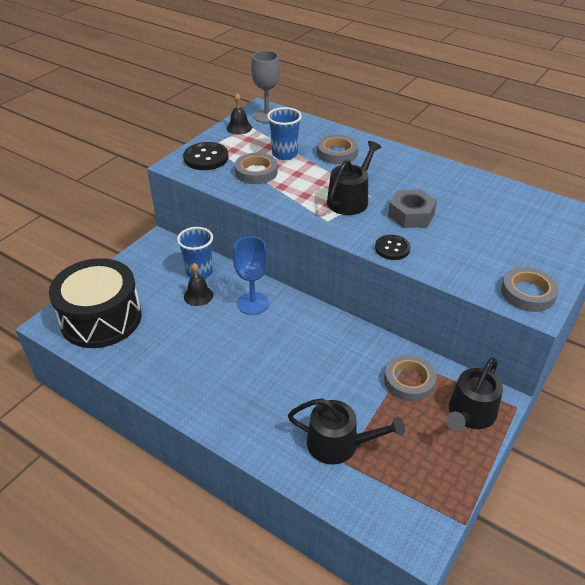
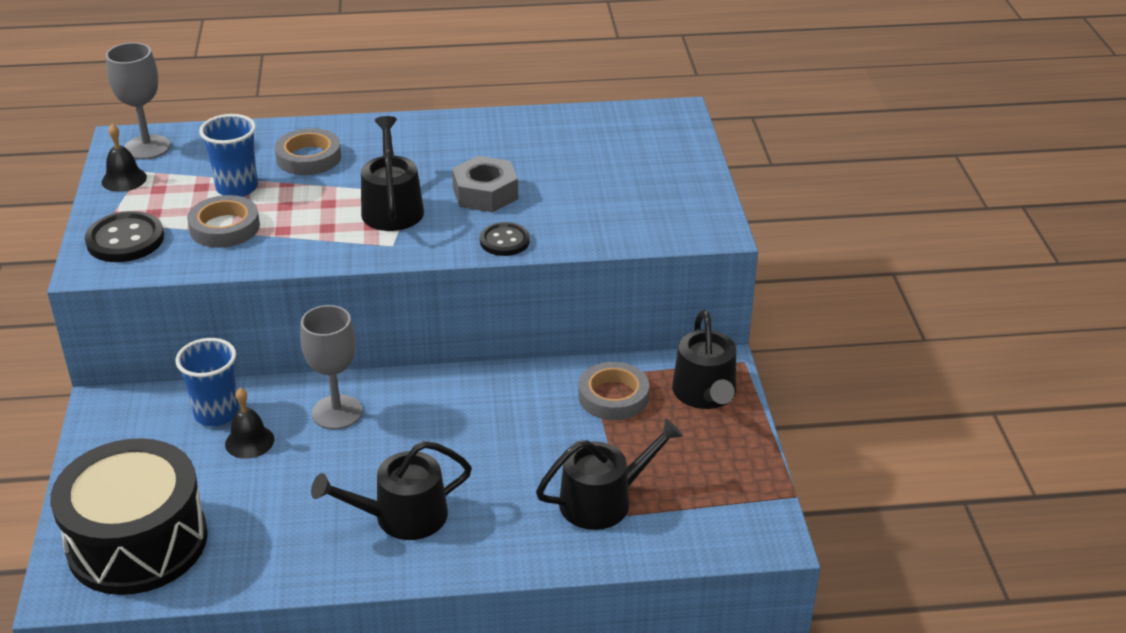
camera: 40 degrees left, 5 degrees down
blue goblet [233,236,269,315] -> grey goblet [300,305,362,430]
grey tape [501,267,559,312] -> none
none -> black watering can [311,441,472,540]

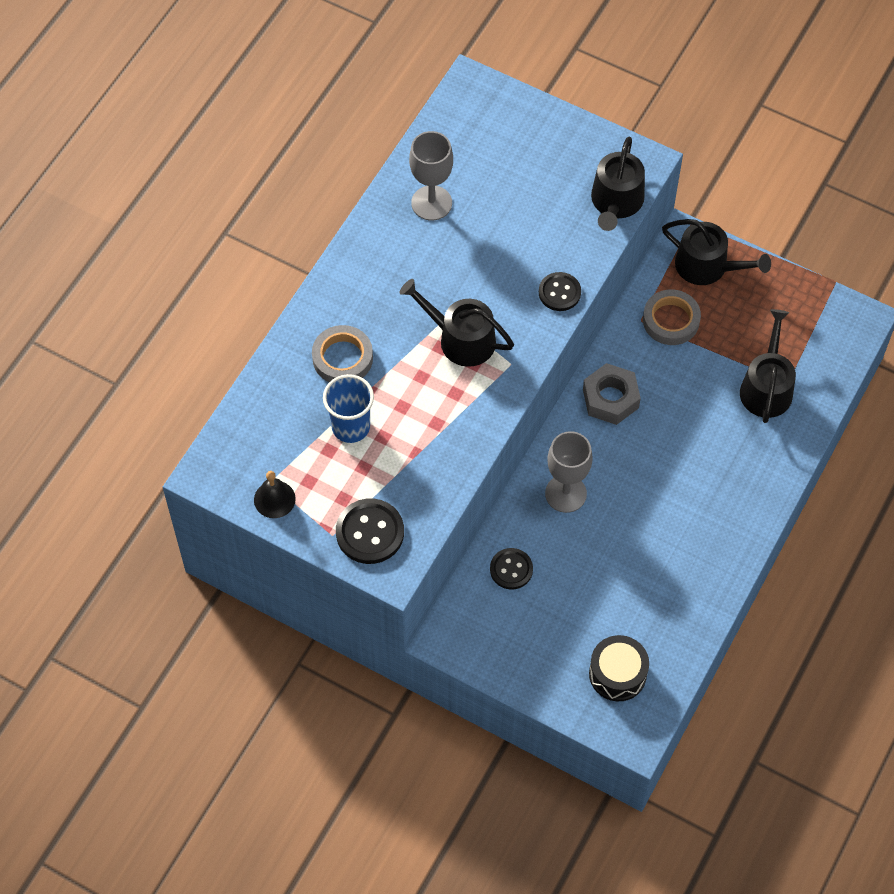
camera: 55 degrees left, 25 degrees up
black drum [50,438,208,595] -> black drum [589,635,649,701], size x0.54
grey goblet [106,42,170,160] -> grey goblet moved to [409,131,453,220]
blue cup [175,338,239,426] -> black button [490,548,533,590]
grey tape [187,195,260,248] -> none
black bell [225,388,274,459] -> none
black watering can [311,441,472,540] -> black watering can moved to [591,137,645,231]
grey nut [452,156,518,212] -> grey nut moved to [583,363,641,425]

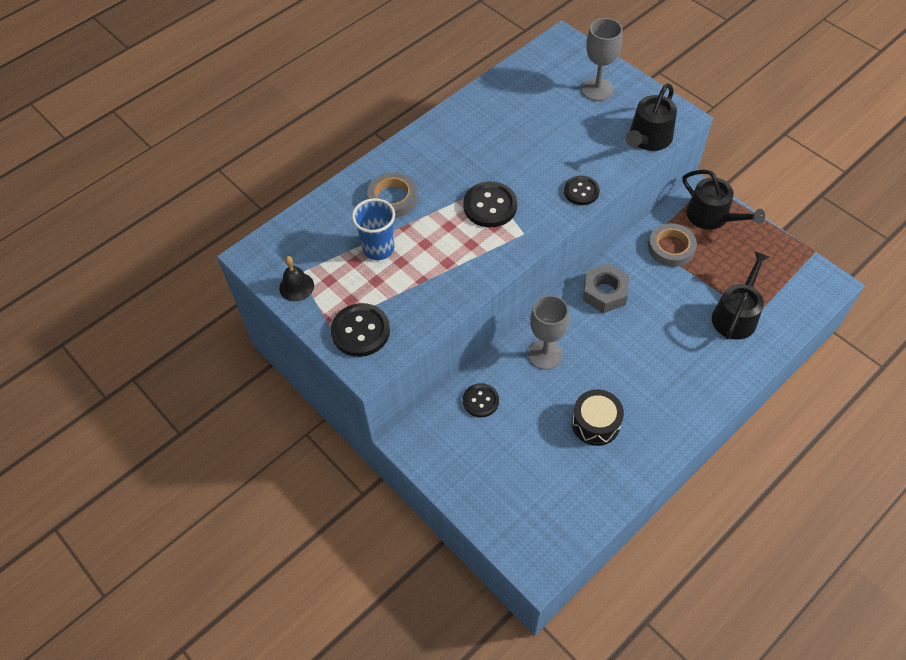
camera: 20 degrees right, 5 degrees down
black watering can [399,279,514,367] -> black button [463,181,517,227]
grey goblet [409,131,453,220] -> grey goblet moved to [581,18,623,101]
black drum [589,635,649,701] -> black drum moved to [572,389,624,446]

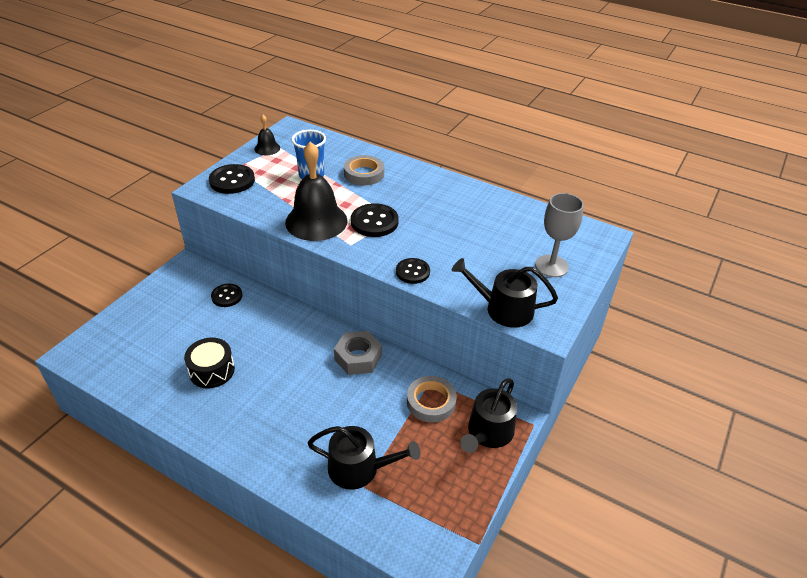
camera: 70 degrees right, 15 degrees down
grey goblet [528,295,569,370] -> none
none -> black bell [285,141,348,241]

